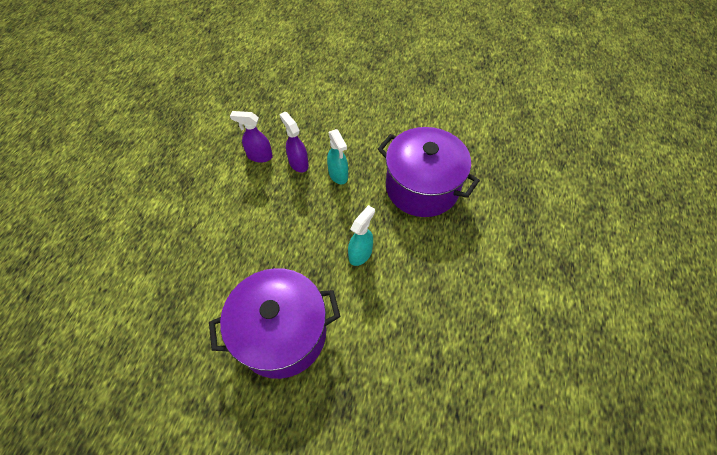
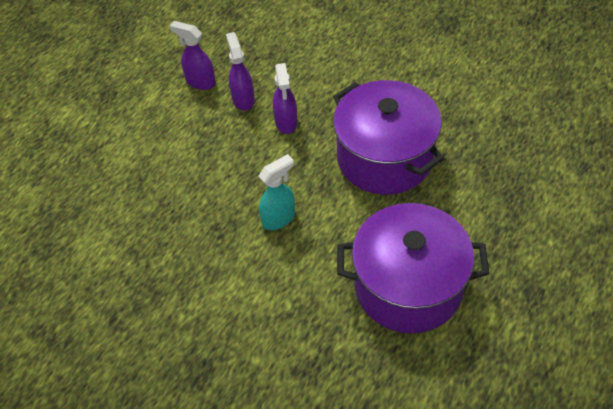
camera: 20 degrees right, 5 degrees down
purple pot [209,268,340,379] -> purple pot moved to [337,203,489,333]
turquoise spray bottle [327,129,348,184] -> purple spray bottle [273,63,298,134]

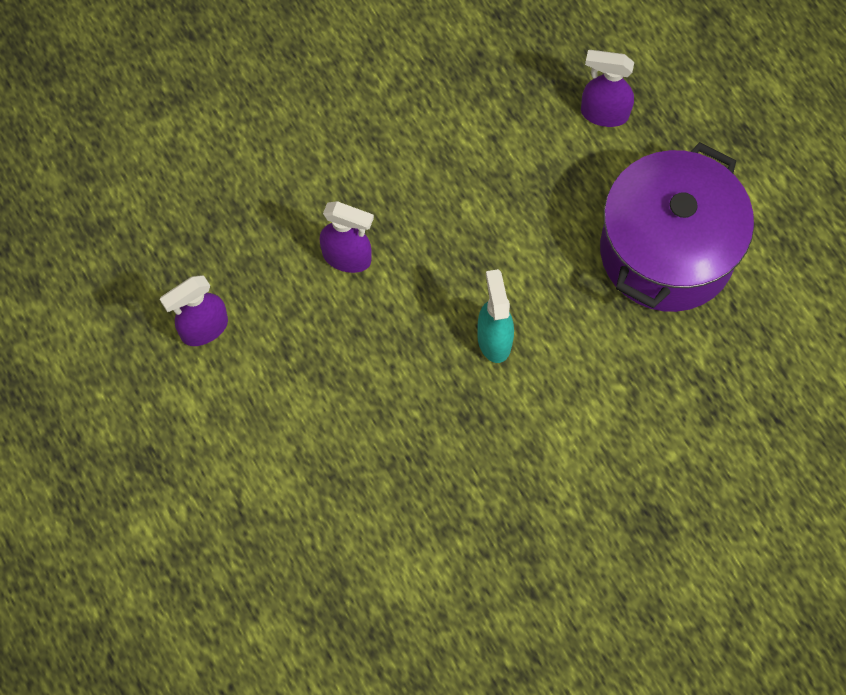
camera: 65 degrees left, 15 degrees up
purple spray bottle [226,32,255,111] -> purple spray bottle moved to [581,50,634,127]
purple pot [333,80,444,195] -> none

